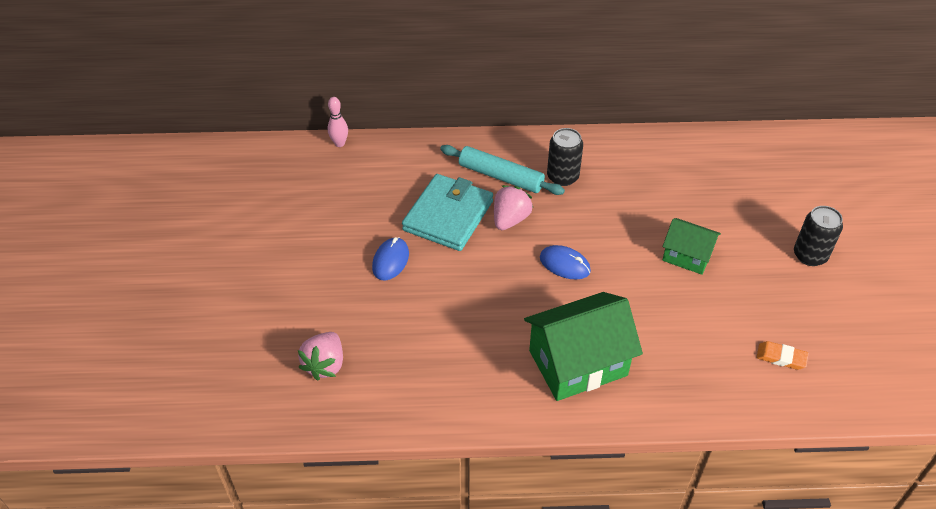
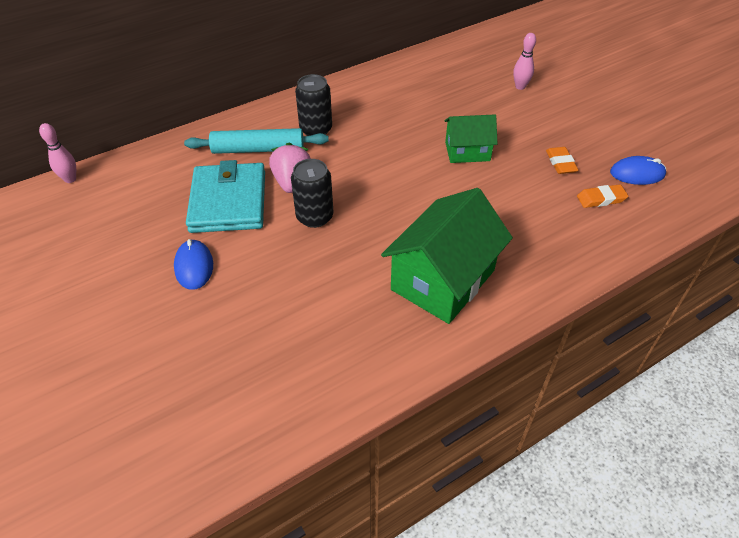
camera: 30 degrees left, 0 degrees up
pink strawberry [298,332,343,381] -> none
blue mouse [540,245,591,280] -> blue mouse moved to [610,156,666,185]
black can [794,206,843,266] -> black can moved to [291,159,333,228]
none -> pink bowling pin [513,33,536,90]
none -> orange eraser [546,147,579,174]

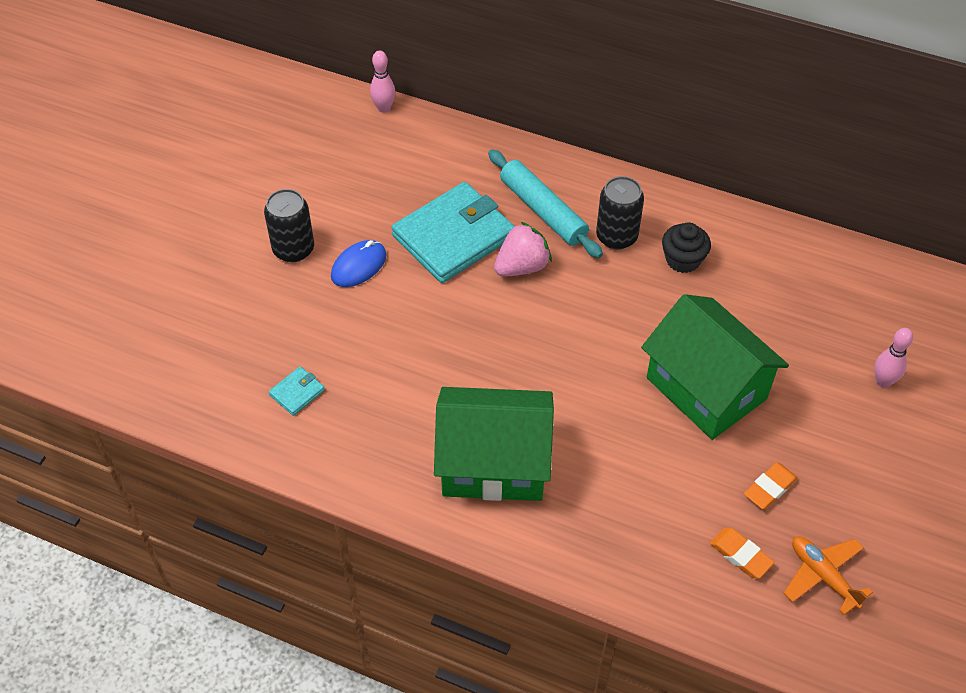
camera: 55 degrees right, 5 degrees up
black can [291,159,333,228] -> black can moved to [264,189,314,262]
green house [445,114,498,163] -> green house [641,294,789,440], size x1.74
blue mouse [610,156,666,185] -> orange plane [784,536,873,615]
none -> turquoise wallet [269,366,325,416]
none -> black cupcake [662,222,711,273]

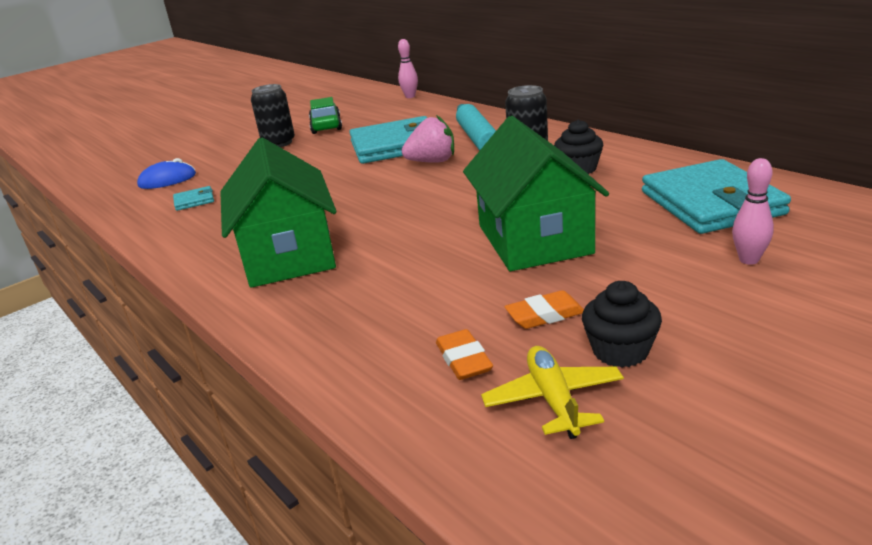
camera: 30 degrees right, 25 degrees down
blue mouse [331,240,387,287] -> blue mouse moved to [137,158,196,189]
green house [434,387,554,501] -> green house turned 45 degrees clockwise [220,138,337,288]
orange plane [784,536,873,615] -> yellow plane [481,346,624,439]
none -> green car [309,97,342,134]
none -> black cupcake [582,281,662,367]
none -> turquoise wallet [642,159,791,234]

